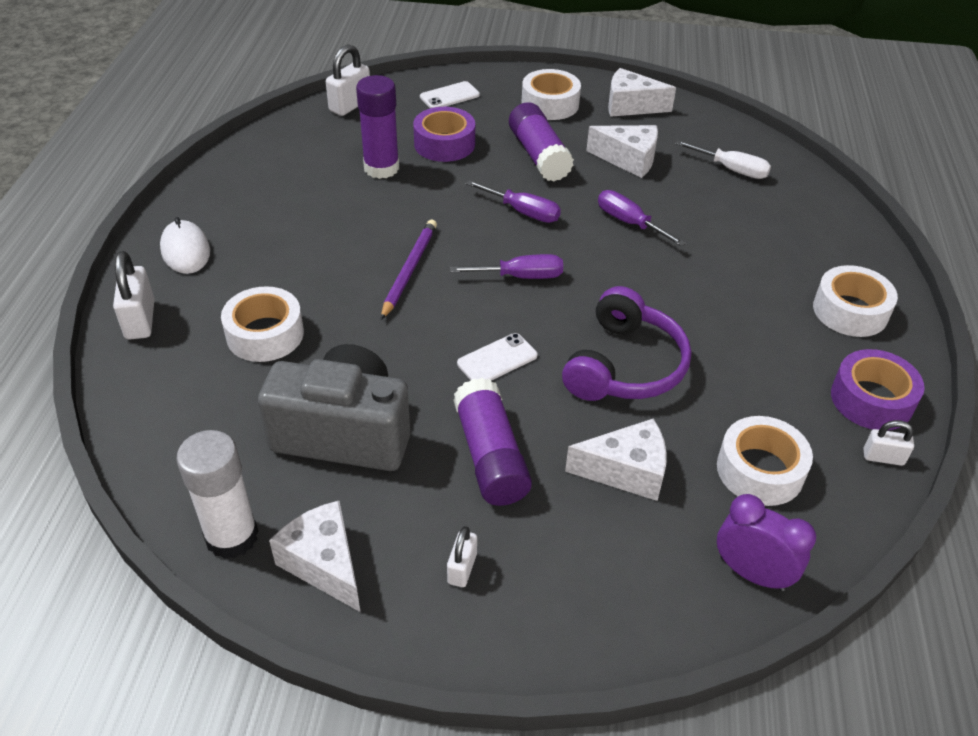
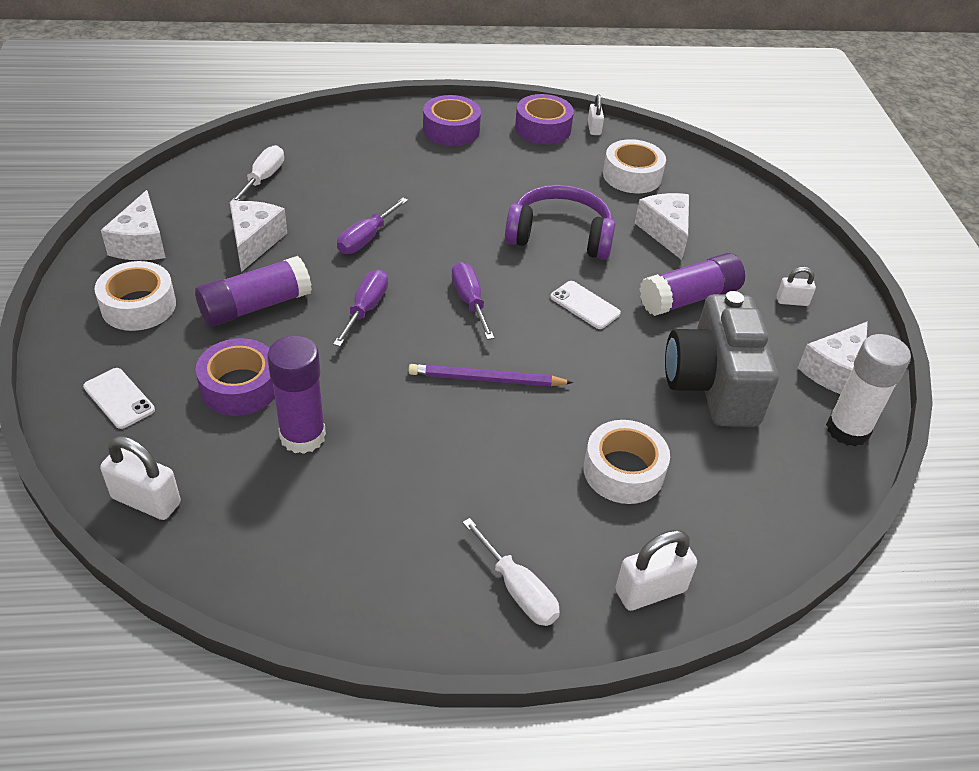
camera: 105 degrees left, 0 degrees up
white mouse [160,217,210,274] -> white screwdriver [462,518,560,626]
purple clock [717,494,816,591] -> none
white tape [813,265,898,337] -> purple tape [423,95,481,146]

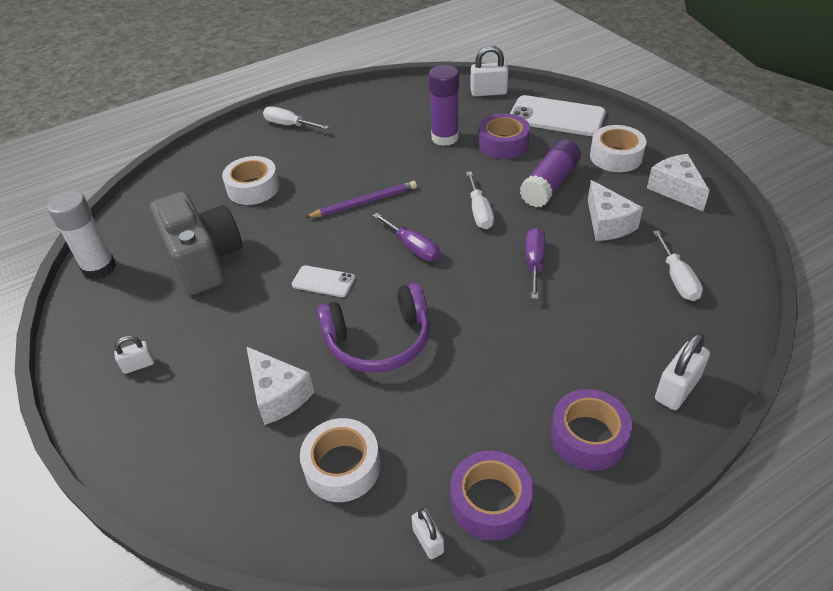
camera: 160 degrees right, 0 degrees up
white phone [83,368,155,429] -> white phone [510,95,606,136], size x1.93
purple screwdriver [333,270,388,346] -> white screwdriver [466,171,494,229]
white padlock [615,530,697,611] -> white padlock moved to [655,333,710,410]
purple glue stick [639,253,745,316] -> none
white cheese [798,321,868,394] -> none

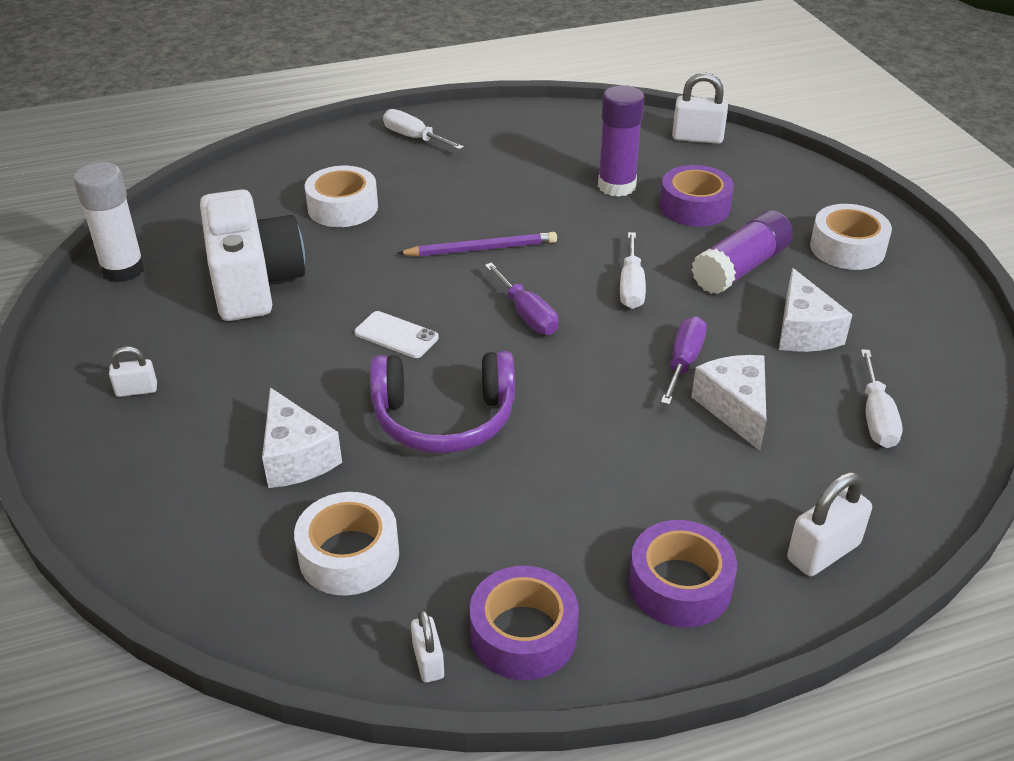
camera: 10 degrees right, 5 degrees down
grey camera [150,192,243,295] -> white camera [200,189,305,321]
white phone [510,95,606,136] -> none
white cheese [647,154,710,211] -> white cheese moved to [691,355,767,451]

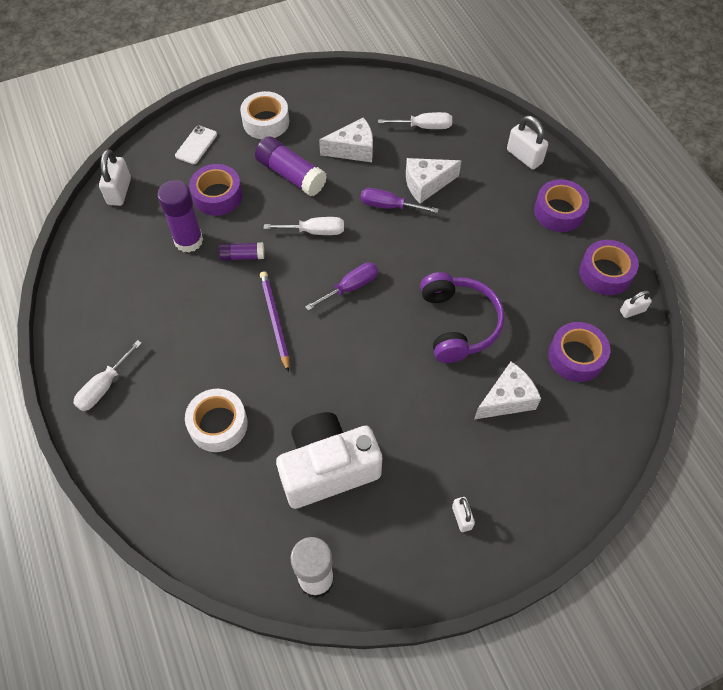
camera: 95 degrees left, 20 degrees up
white tape [294,492,399,595] -> purple tape [548,322,610,382]
white phone [354,311,439,358] -> white phone moved to [175,126,217,164]
none -> purple glue stick [219,242,264,261]

